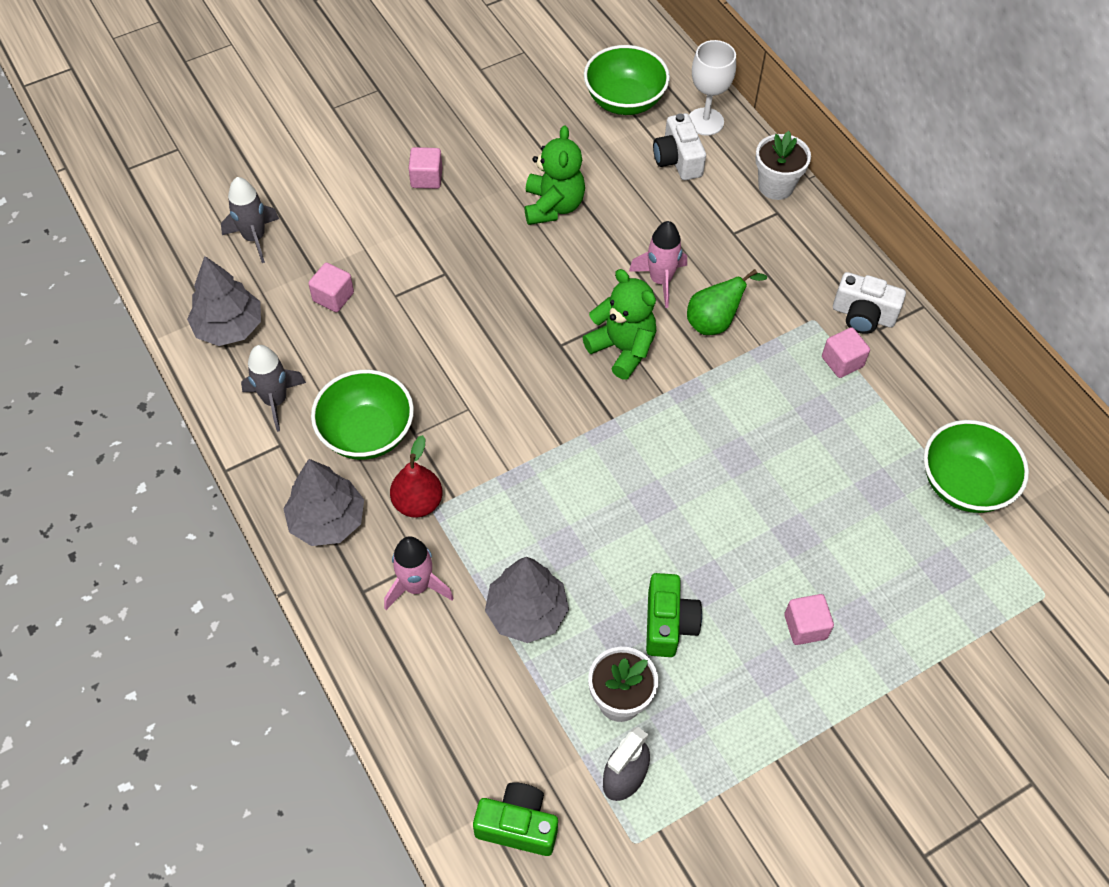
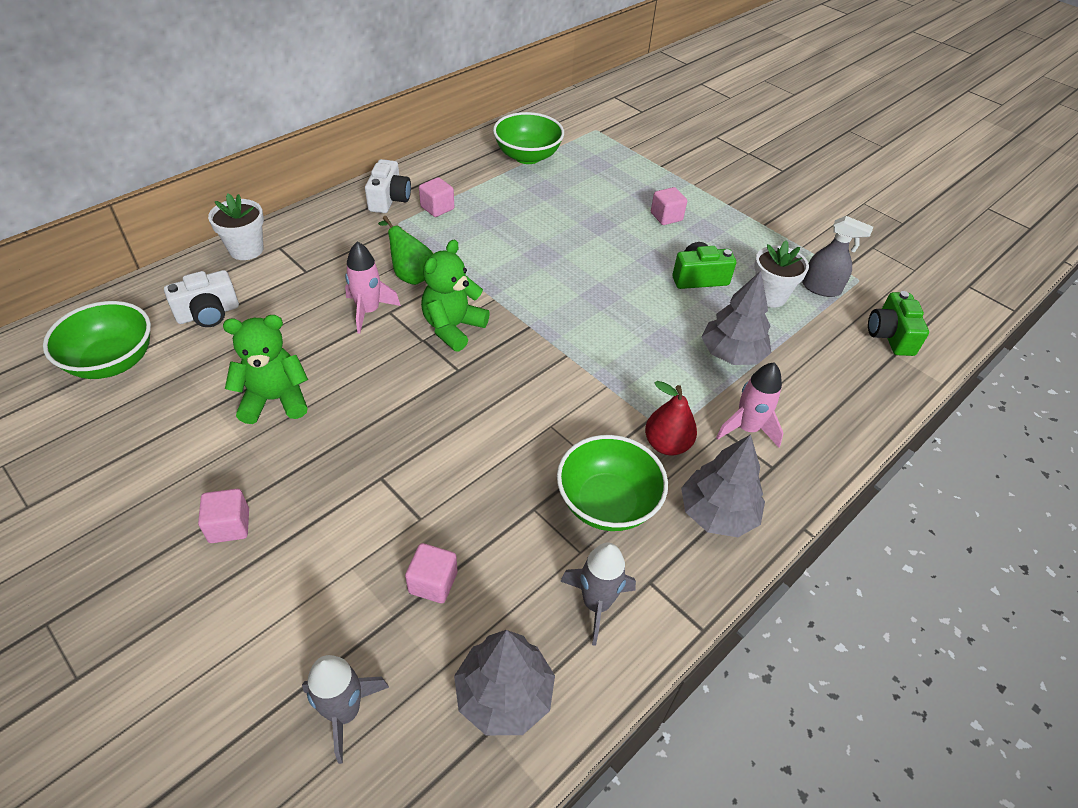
camera: 105 degrees left, 10 degrees down
white goblet [689,40,736,136] -> none

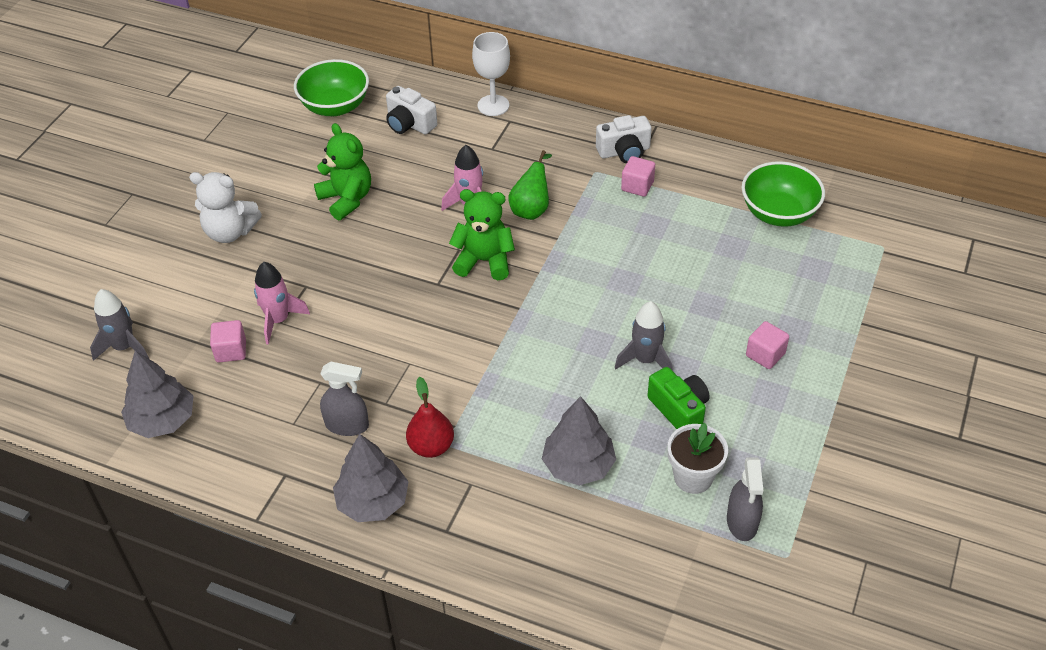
camera: 70 degrees right, 0 degrees up
pink cube [198,489,249,543] -> white teddy bear [189,172,262,243]
white flower pot [208,193,264,260] -> white goblet [472,32,510,116]
green bowl [557,435,668,531] -> grey spray bottle [320,362,369,436]
grey rocket [560,543,636,646] -> grey rocket moved to [615,301,672,370]
pink rocket [716,362,783,448] -> pink rocket moved to [254,262,310,345]
green camera [868,291,929,356] -> none

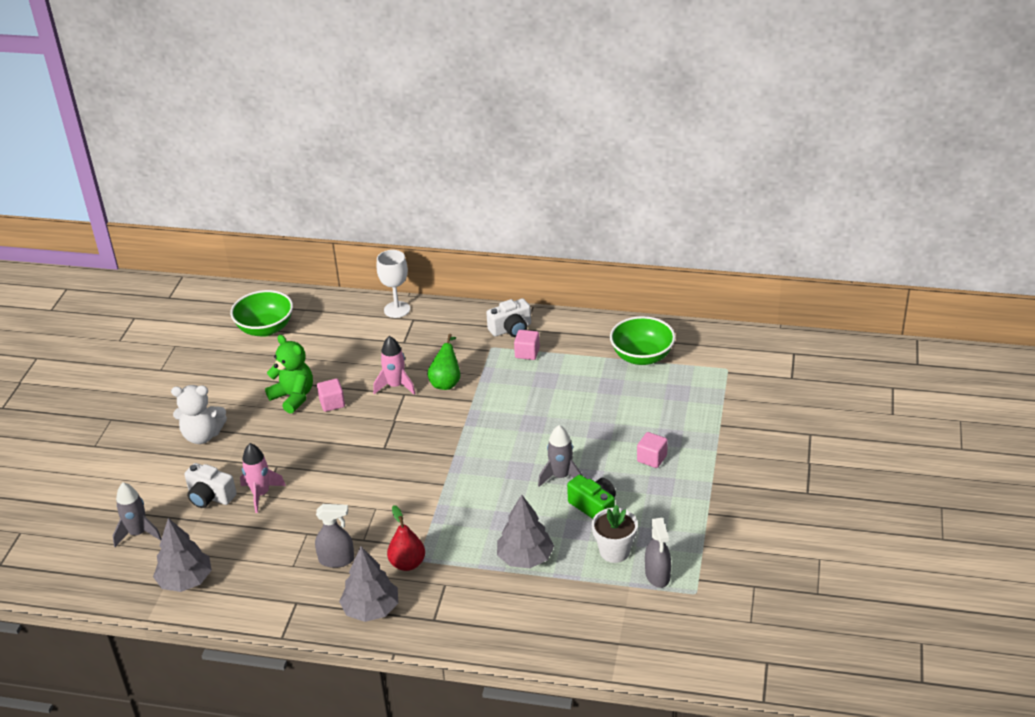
camera: 10 degrees left, 10 degrees down
pink cube [210,320,246,362] -> pink cube moved to [317,379,345,412]
white camera [386,86,437,135] -> white camera moved to [185,463,237,508]
green teddy bear [449,189,515,280] -> none

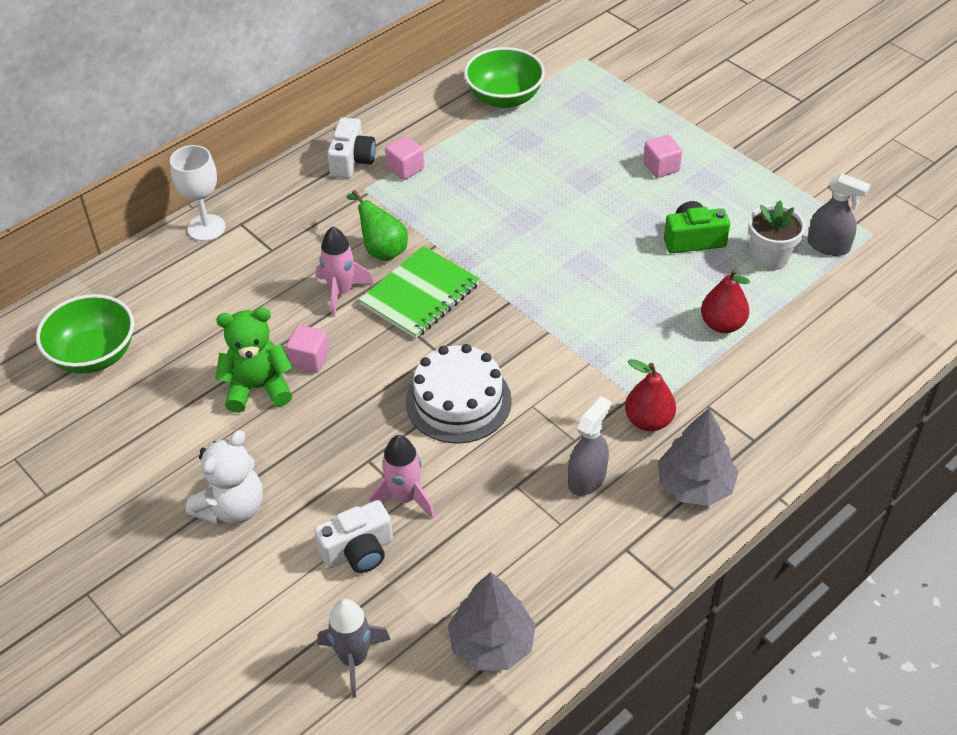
camera: 55 degrees left, 10 degrees up
grey tree [497,494,554,568] -> red pear [701,269,750,333]
grey rocket [538,425,583,487] -> none
none -> green notebook [359,246,480,339]
none -> white cake [406,344,512,444]

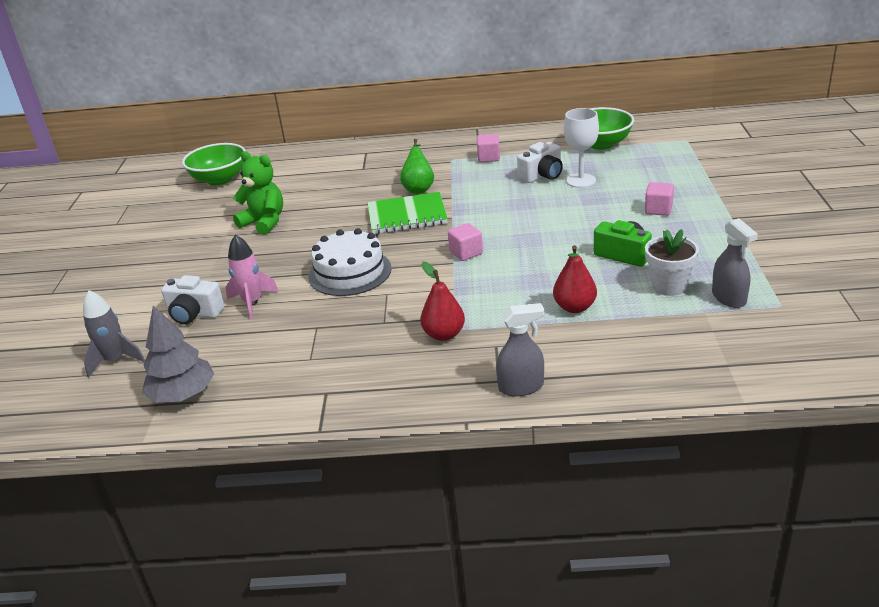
camera: 45 degrees right, 15 degrees down
white goblet [170,145,225,241] -> white goblet moved to [564,108,599,188]
white teddy bear [186,430,263,525] -> none
pink cube [286,325,330,372] -> pink cube moved to [448,223,483,261]
pink rocket [316,226,374,317] -> none
white camera [327,118,376,178] -> white camera moved to [517,142,563,183]
grey spray bottle [568,396,611,496] -> grey spray bottle moved to [496,303,544,397]
grey tree [658,408,738,506] -> none

